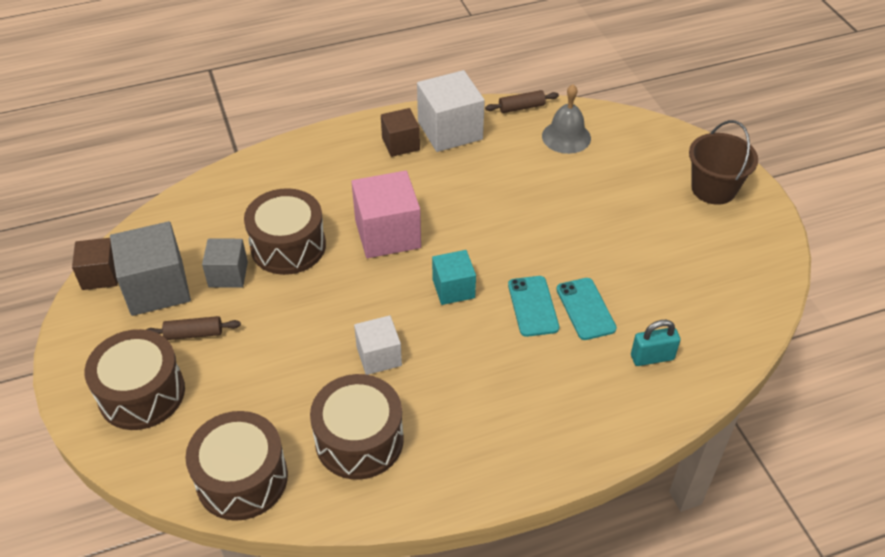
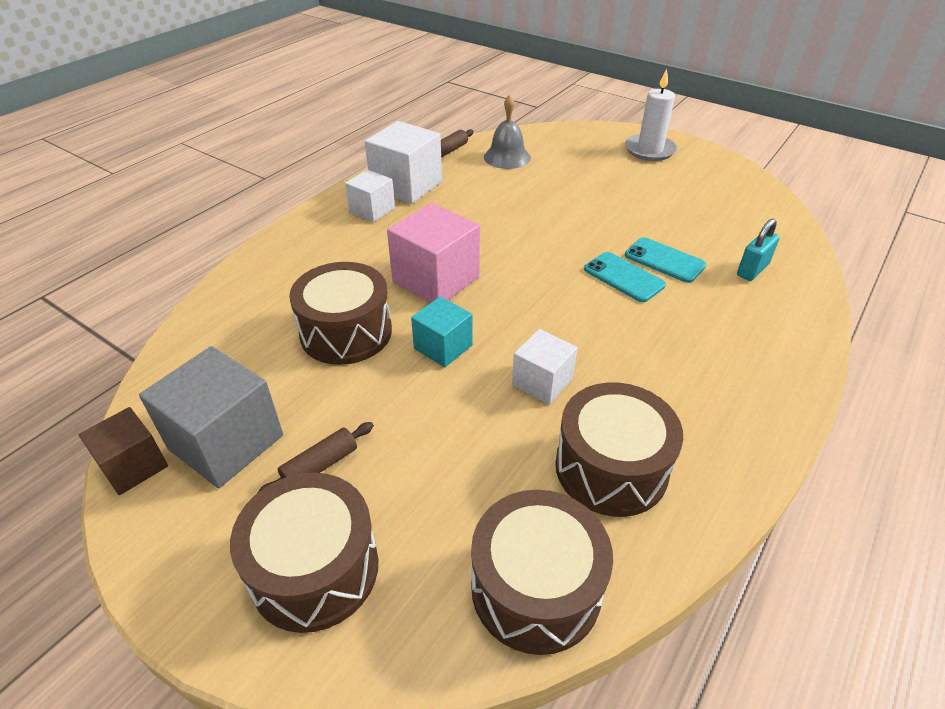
camera: 35 degrees left, 5 degrees down
grey cube [202,239,248,288] -> none
brown cube [381,108,420,157] -> white cube [345,170,395,222]
turquoise cube [432,250,476,305] -> turquoise cube moved to [411,296,473,367]
brown bucket [689,120,758,205] -> white candle [625,69,678,161]

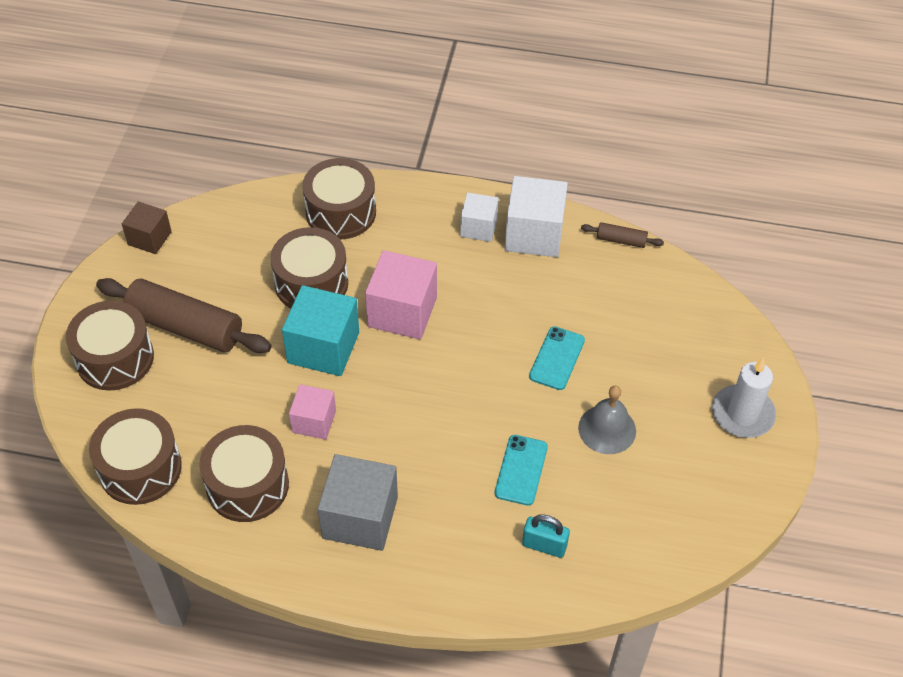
camera: 65 degrees right, 10 degrees up
grey cube [139,346,283,488] -> grey cube moved to [318,454,398,551]
brown rolling pin [258,422,374,492] -> brown rolling pin [96,278,271,353], size x2.22
turquoise cube [411,296,473,367] -> turquoise cube [282,285,359,376], size x1.67
grey bell [484,95,531,169] -> grey bell moved to [578,385,636,454]
white cube [512,329,578,405] -> pink cube [289,384,336,440]
turquoise phone [584,252,666,302] -> turquoise phone moved to [529,326,585,390]
none -> brown drum [302,158,376,239]

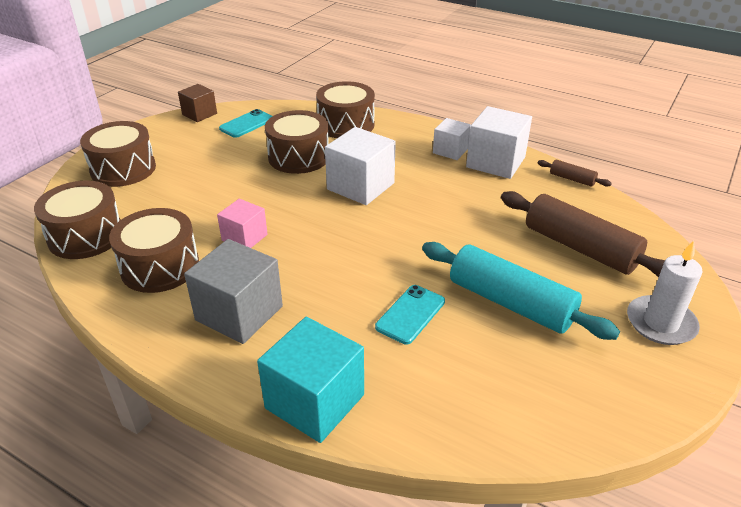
camera: 20 degrees right, 15 degrees down
brown rolling pin [96,278,271,353] -> brown rolling pin moved to [501,191,665,277]
turquoise cube [282,285,359,376] -> turquoise cube moved to [257,317,364,443]
pink cube [365,250,437,340] -> white cube [325,127,396,205]
turquoise padlock [522,514,570,558] -> none
turquoise phone [529,326,585,390] -> turquoise phone moved to [219,109,272,138]
grey bell [578,385,636,454] -> turquoise rolling pin [422,242,620,340]

